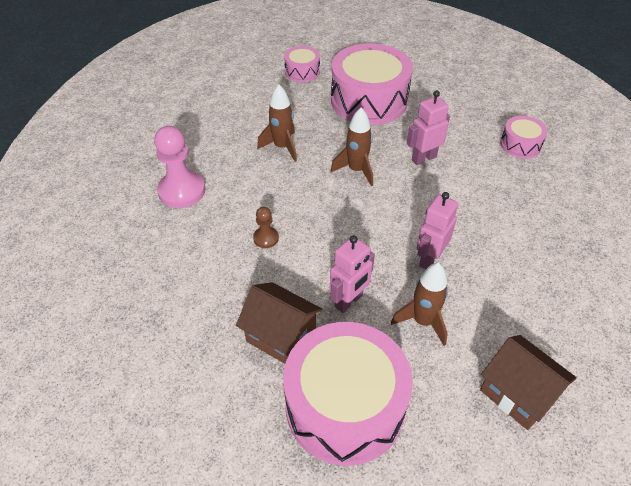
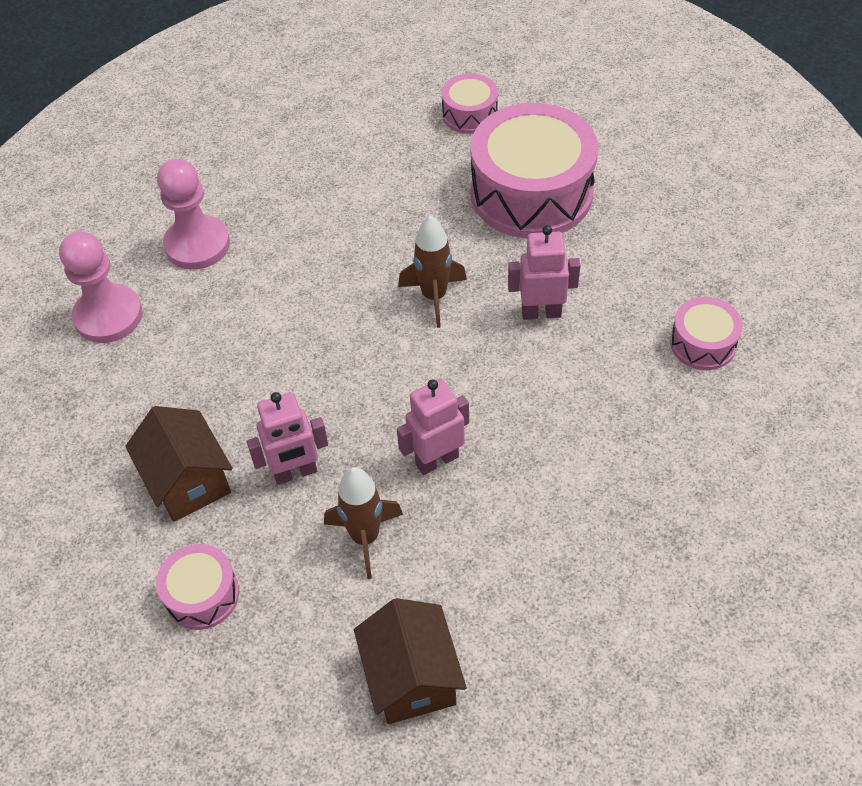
camera: 30 degrees right, 5 degrees up
brown pawn [253,207,279,248] -> none
brown rocket [257,84,297,162] -> none
pink drum [283,322,413,466] -> pink drum [156,544,239,630], size x0.48
none -> pink pawn [59,231,143,343]

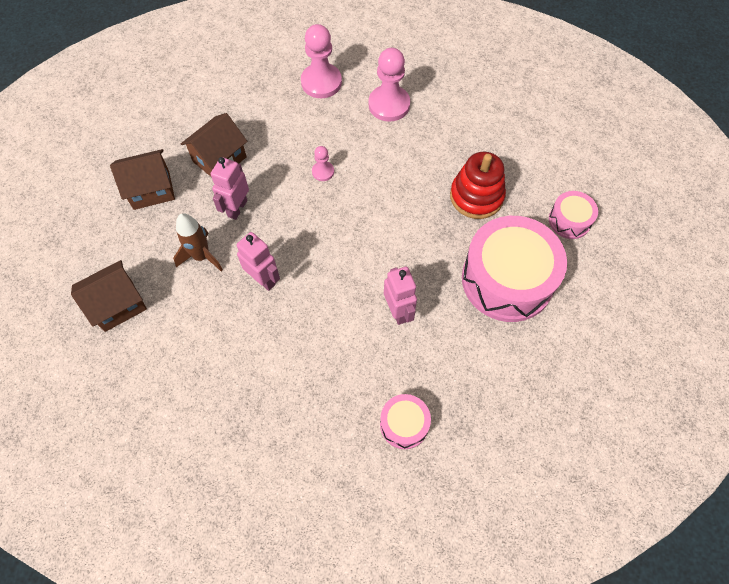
camera: 70 degrees right, 10 degrees up
pink drum [156,544,239,630] -> brown house [110,149,175,210]
pink robot [247,392,328,485] -> pink robot turned 60 degrees clockwise [211,157,249,220]
brown rocket [398,216,467,328] -> none
none -> pink pawn [312,146,334,181]
none -> red stacking toy [450,152,506,219]

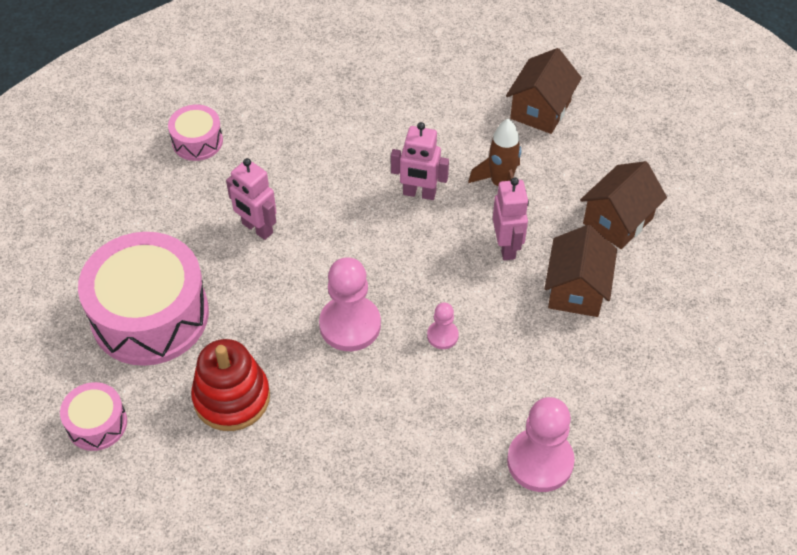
camera: 150 degrees right, 10 degrees down
pink pawn [369,48,410,122] -> pink pawn moved to [319,257,381,351]

